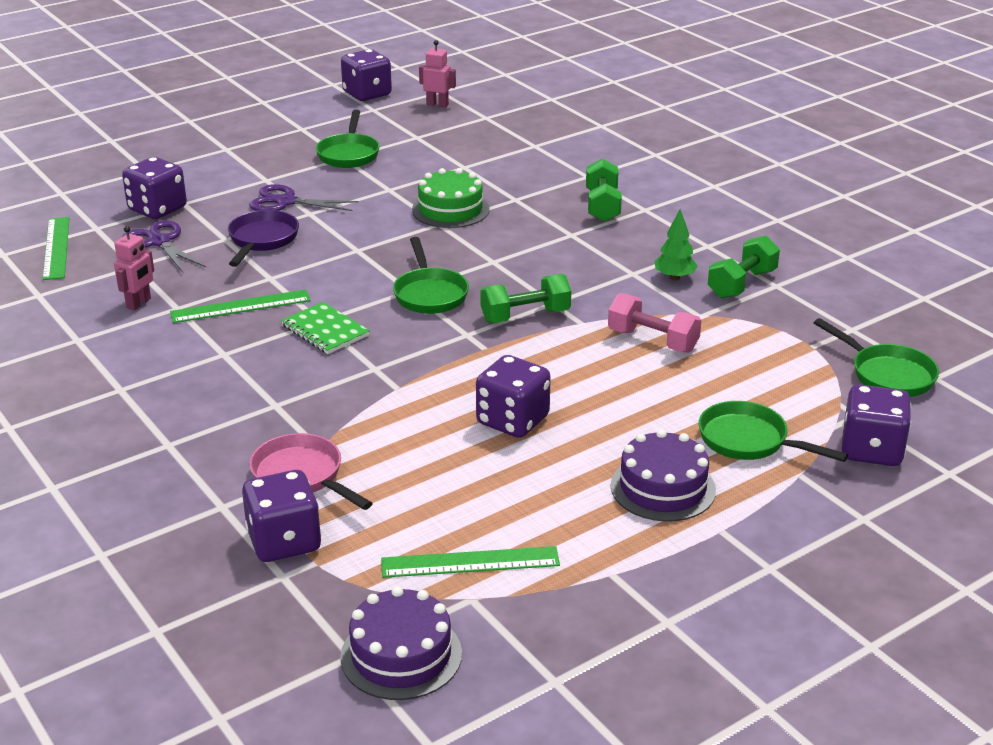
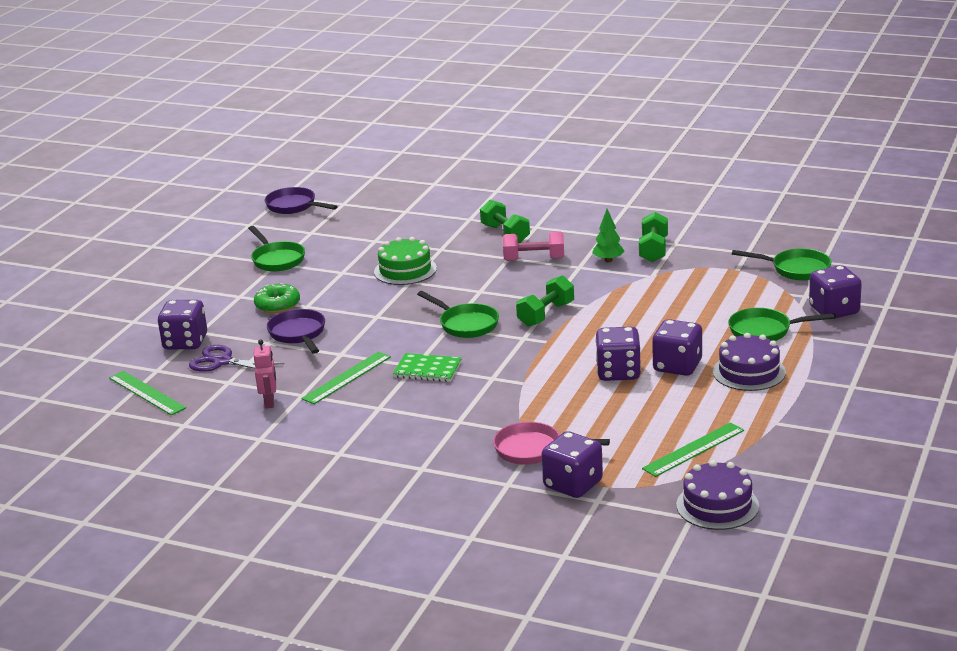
camera: 30 degrees left, 5 degrees down
purple scissors [249,184,359,211] -> green donut [254,283,300,313]
purple dice [341,49,392,101] -> purple dice moved to [652,319,702,376]
pink robot [419,40,456,108] -> purple pan [265,187,338,214]
pink dumbbell [608,293,702,353] -> pink dumbbell moved to [503,231,564,261]

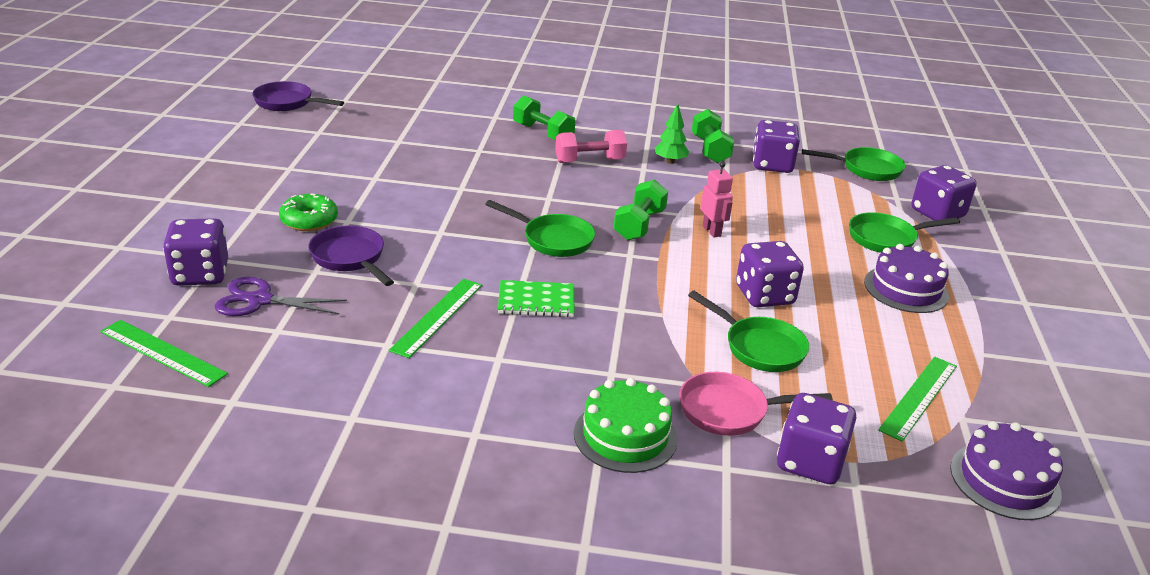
camera: 20 degrees left, 5 degrees up
green pan [248,226,305,272] -> green pan moved to [688,291,809,372]
pink robot [254,340,276,408] -> pink robot moved to [700,162,733,237]
green cake [374,237,437,285] -> green cake moved to [574,378,678,473]
purple dice [652,319,702,376] -> purple dice moved to [753,120,800,173]

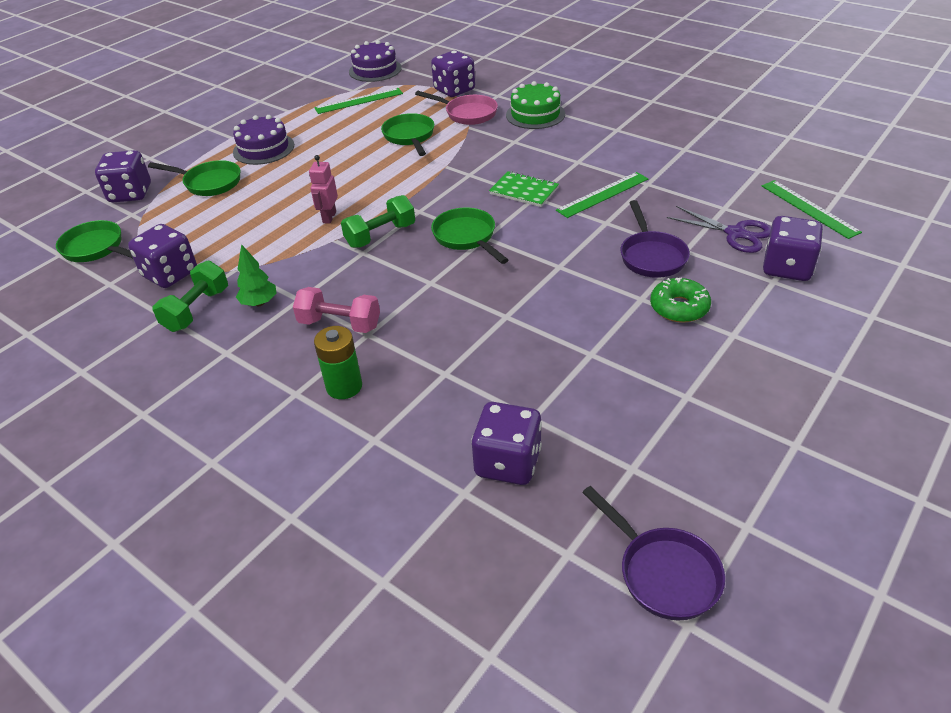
camera: 145 degrees left, 10 degrees up
green dumbbell [513,95,576,140] -> green battery [314,326,362,399]
purple dice [736,241,804,307] -> purple dice moved to [471,402,542,485]

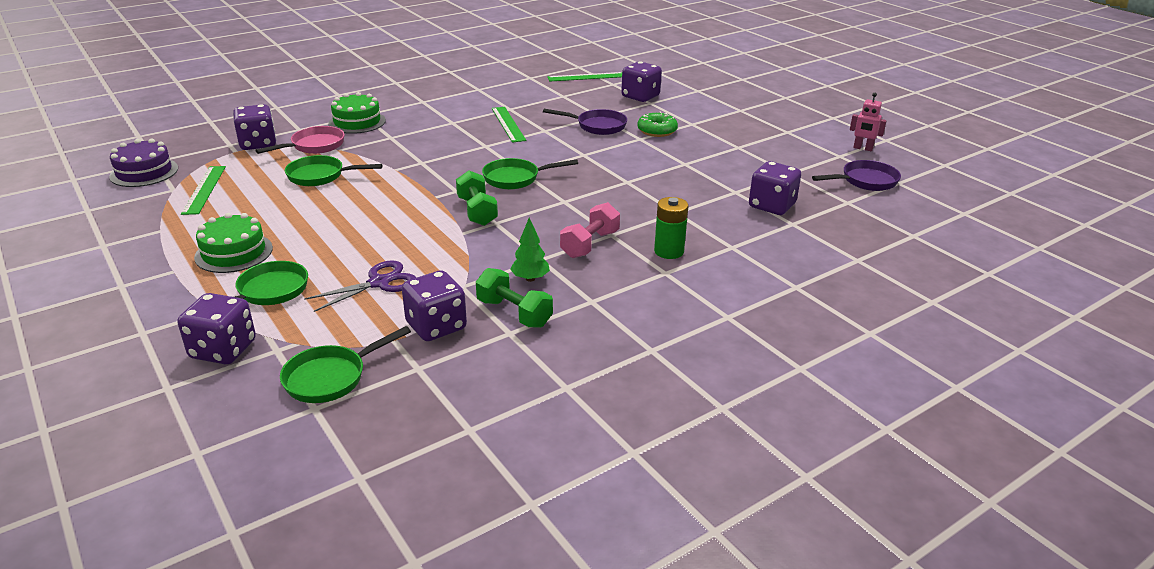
camera: 75 degrees left, 10 degrees down
purple cake [233,115,294,165] -> green cake [194,213,273,273]
pink robot [309,155,338,224] -> pink robot moved to [850,93,887,151]
green notebook [489,171,559,207] -> none
purple scissors [667,206,771,253] -> purple scissors moved to [304,260,416,312]

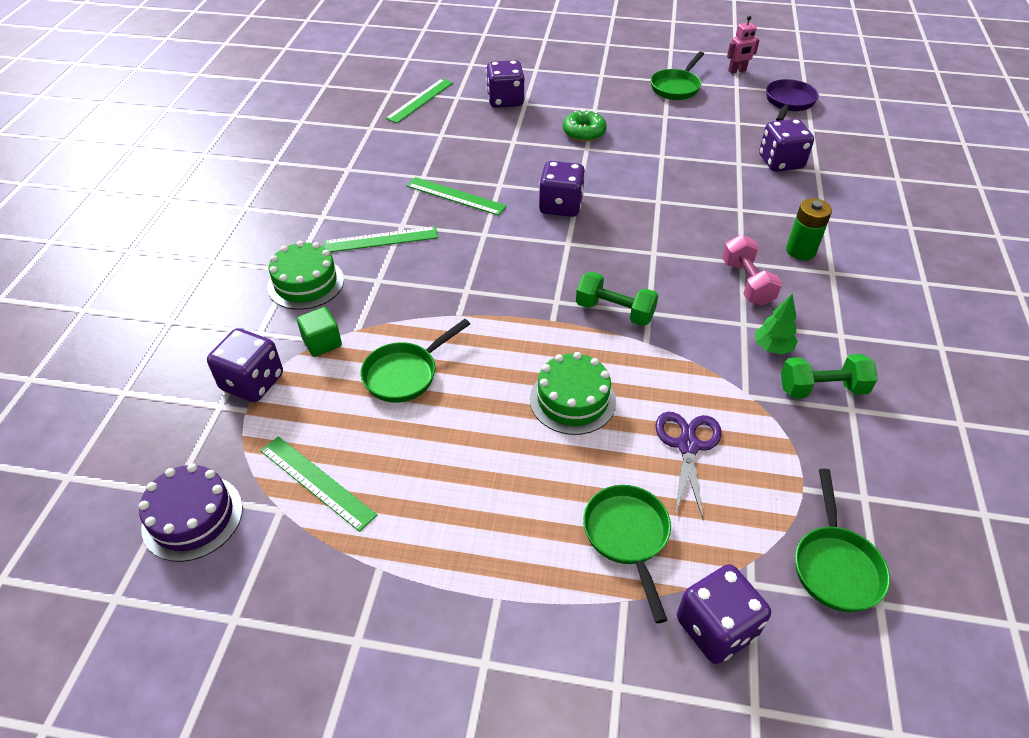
camera: 45 degrees left, 15 degrees up
green cake [194,213,273,273] -> green cake moved to [530,352,616,435]
pink pan [255,126,345,154] -> green cube [297,307,342,357]
purple dice [402,270,467,341] -> purple dice moved to [539,161,585,217]
green pan [482,158,578,189] -> green pan moved to [651,51,704,100]
purple pan [543,109,627,135] -> none
none -> green ruler [324,226,438,252]

